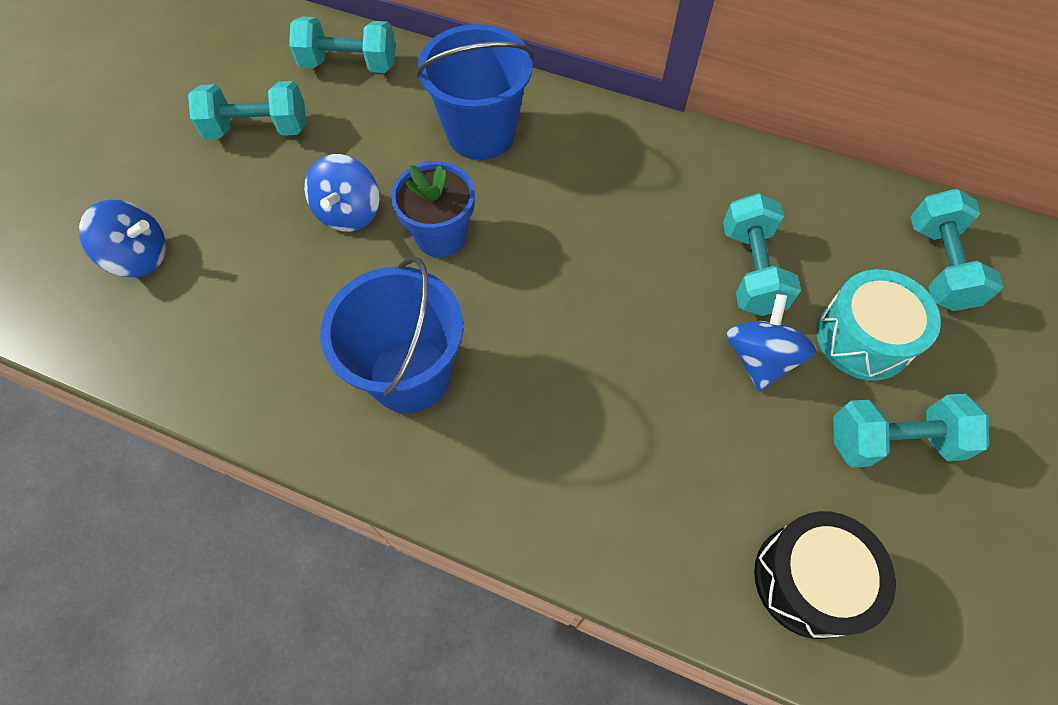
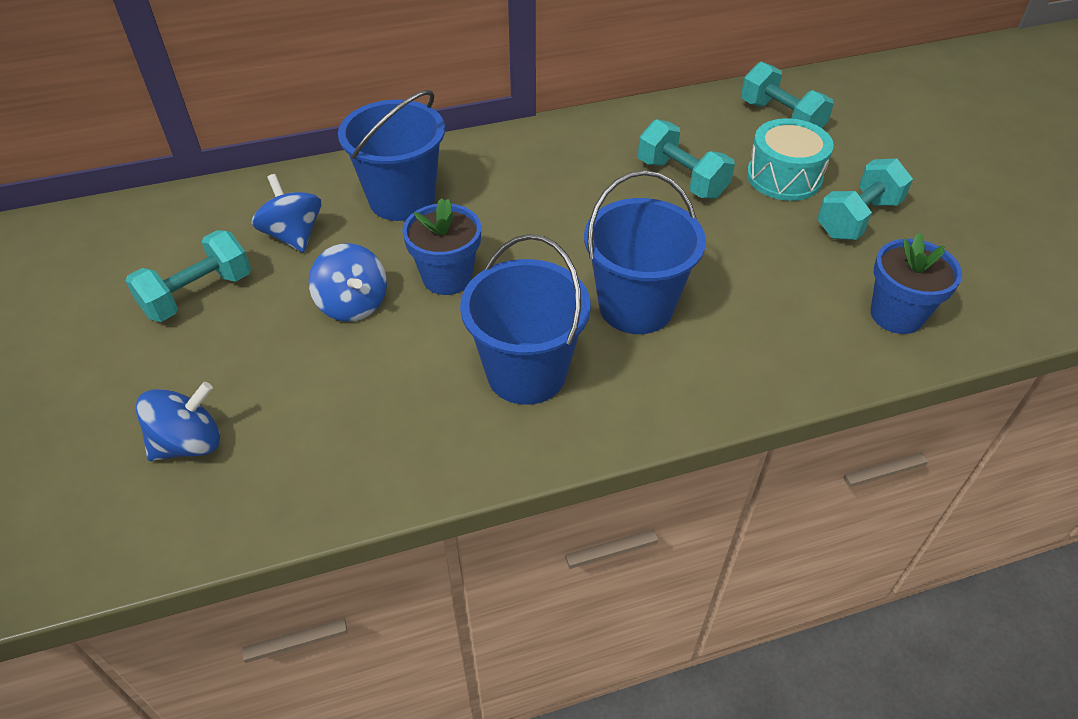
camera: 40 degrees left, 15 degrees down
turquoise dumbbell [289,16,395,73] -> none
blue spinning top [727,294,817,392] -> blue spinning top moved to [252,174,321,253]
black drum [754,511,896,639] -> blue flower pot [871,232,962,334]
none -> blue bucket [584,170,706,334]

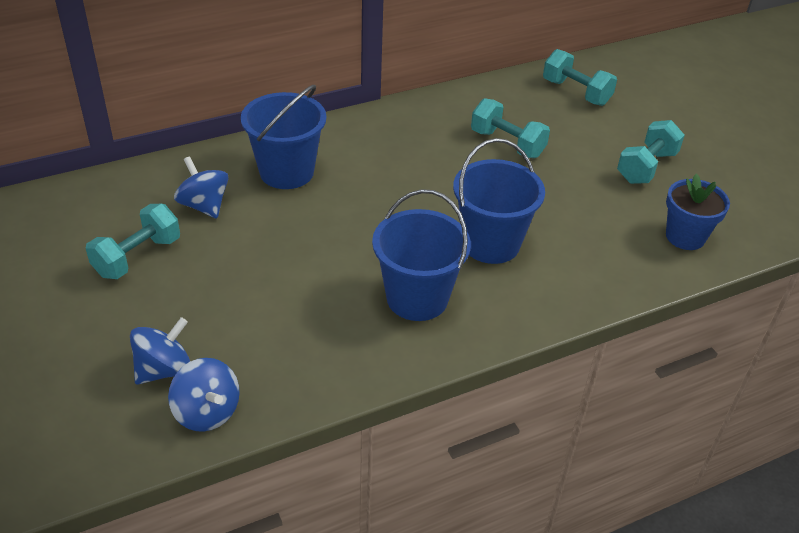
camera: 10 degrees left, 5 degrees down
blue spinning top [309,244,387,322] -> blue spinning top moved to [168,358,240,432]
blue flower pot [402,198,481,295] -> none
turquoise drum [747,118,834,201] -> none

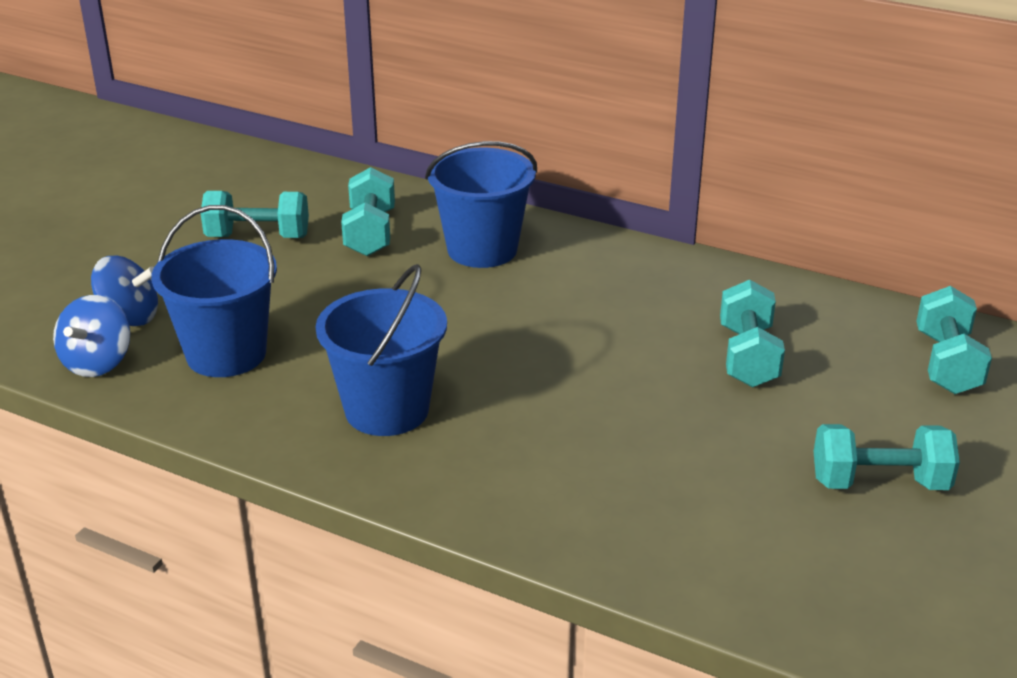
camera: 55 degrees right, 10 degrees down
blue spinning top [174,156,229,219] -> turquoise dumbbell [341,167,395,256]
blue bucket [453,138,545,264] -> blue bucket moved to [151,205,277,377]
blue flower pot [666,173,730,250] -> none

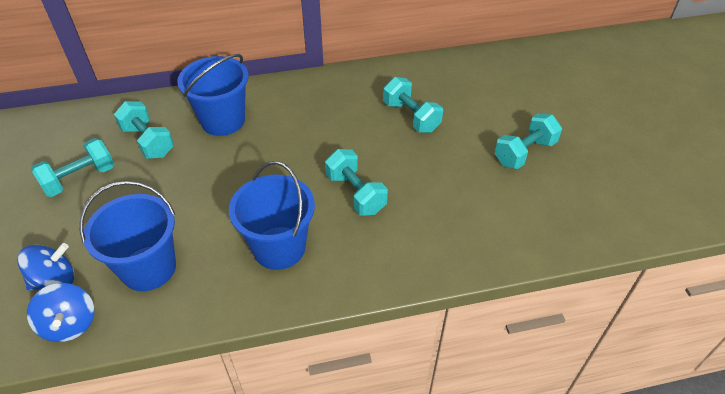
camera: 40 degrees left, 15 degrees up
turquoise dumbbell [917,286,992,394] -> turquoise dumbbell moved to [325,149,388,216]

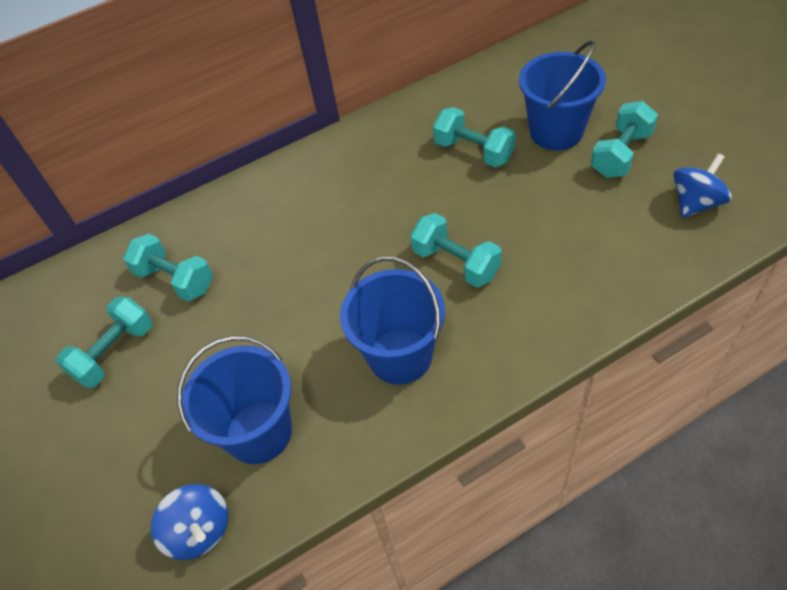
camera: 10 degrees left, 5 degrees up
blue spinning top [17,243,75,291] -> blue spinning top moved to [674,153,732,218]
blue bucket [177,54,248,136] -> blue bucket moved to [519,40,606,150]

